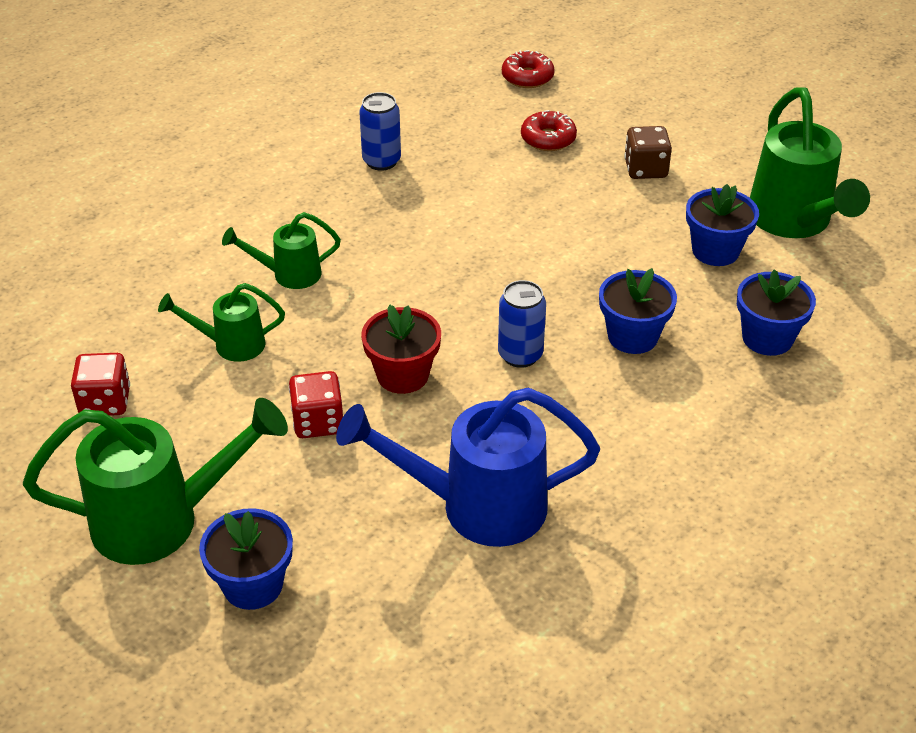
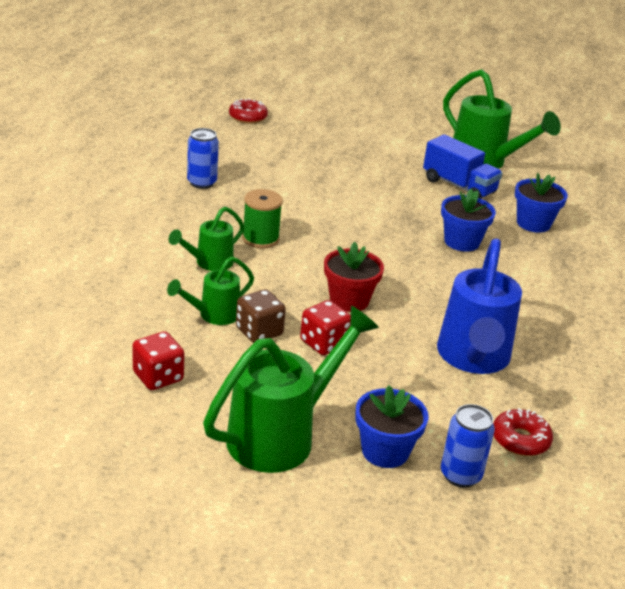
camera: 35 degrees left, 10 degrees down
blue watering can [336,388,600,547] -> blue watering can turned 45 degrees counterclockwise [437,238,522,374]
blue can [498,280,546,368] -> blue can moved to [441,404,495,488]
red donut [521,110,577,151] -> red donut moved to [493,408,553,456]
brown dice [624,126,672,179] -> brown dice moved to [236,289,286,343]
blue flower pot [686,184,759,266] -> blue truck [423,134,503,198]
none -> green spool [242,189,283,248]

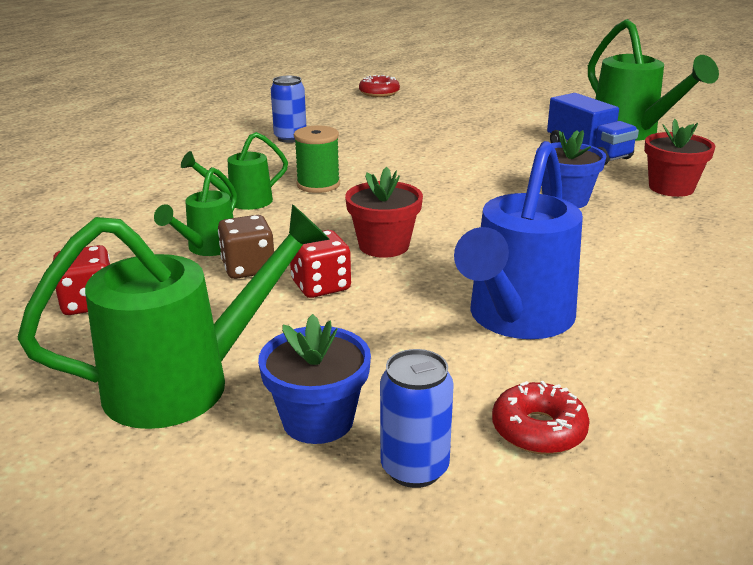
camera: 20 degrees right, 5 degrees down
green watering can [167,257,254,325] -> green watering can turned 45 degrees counterclockwise [154,167,237,256]
blue flower pot [515,173,568,233] -> red flower pot [644,119,715,197]

